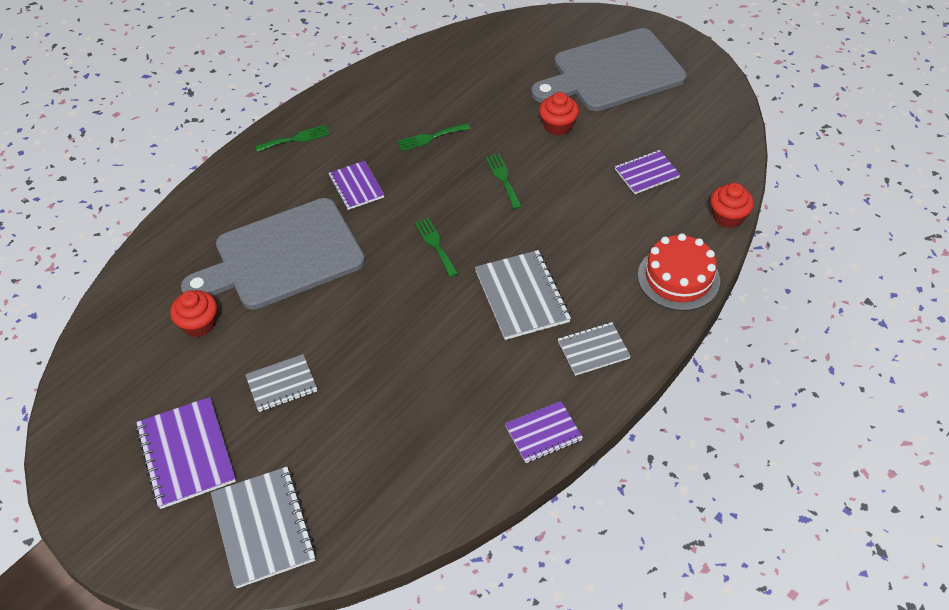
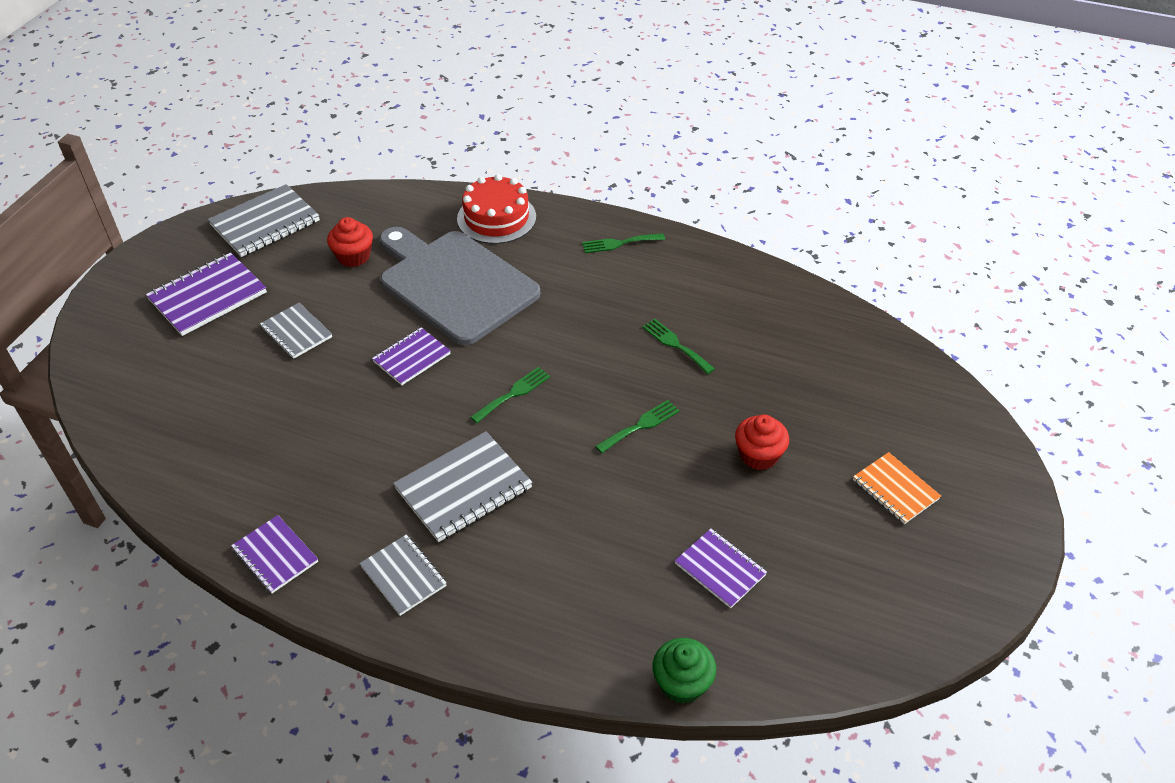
camera: 70 degrees right, 5 degrees down
grey notebook [211,467,316,588] -> grey notebook moved to [208,184,320,257]
green fork [255,125,330,152] -> green fork turned 120 degrees clockwise [582,233,665,253]
purple notebook [328,161,384,210] -> purple notebook moved to [372,327,451,385]
grey cutting board [531,28,687,111] -> orange notebook [853,452,941,524]
red cake [638,233,720,311] -> red cake moved to [457,174,536,244]
red cupcake [710,183,754,228] -> green cupcake [653,638,716,704]

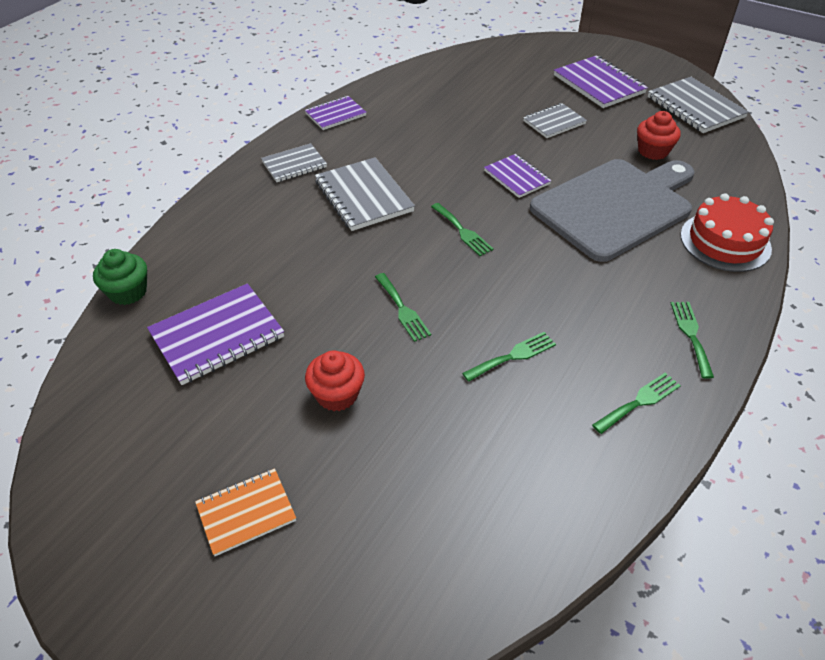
camera: 100 degrees right, 0 degrees up
purple notebook [675,529,767,608] -> purple notebook [147,283,284,385], size x1.60
none -> green fork [592,373,681,434]

